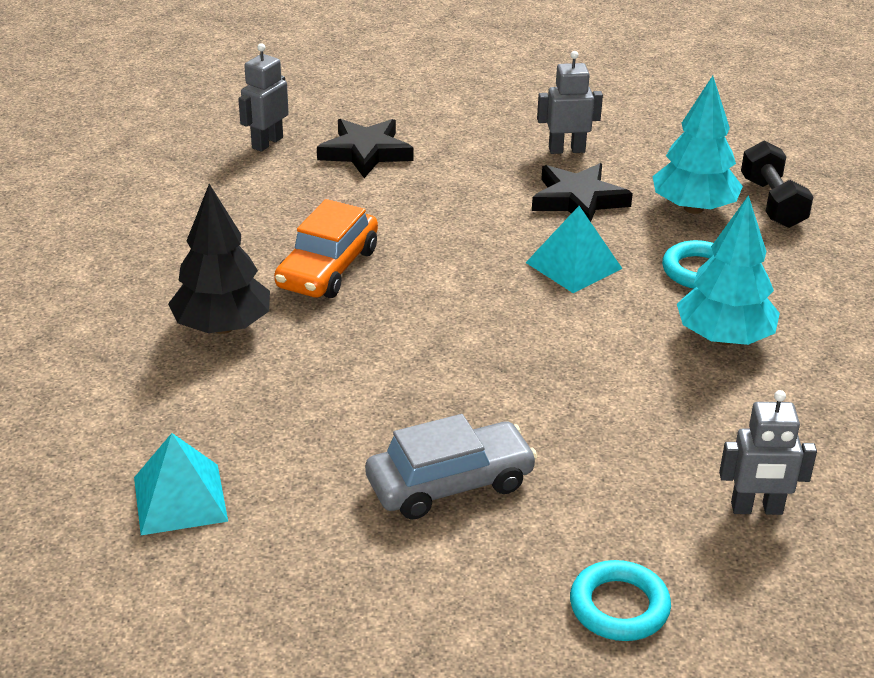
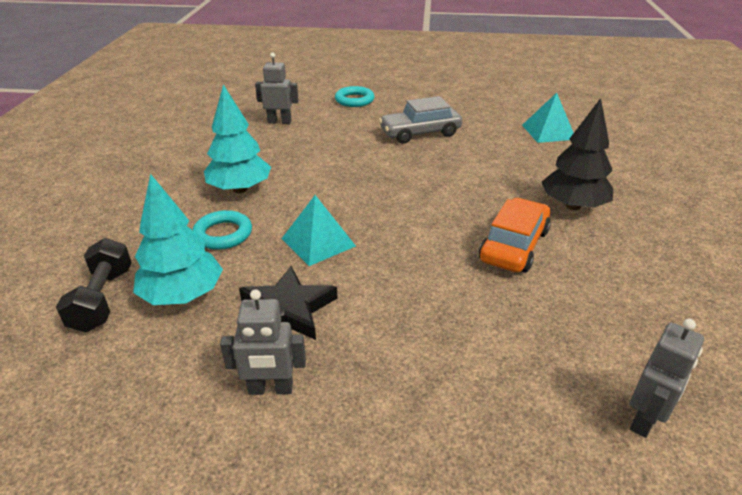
camera: 175 degrees left, 0 degrees up
black star [317,119,413,178] -> none

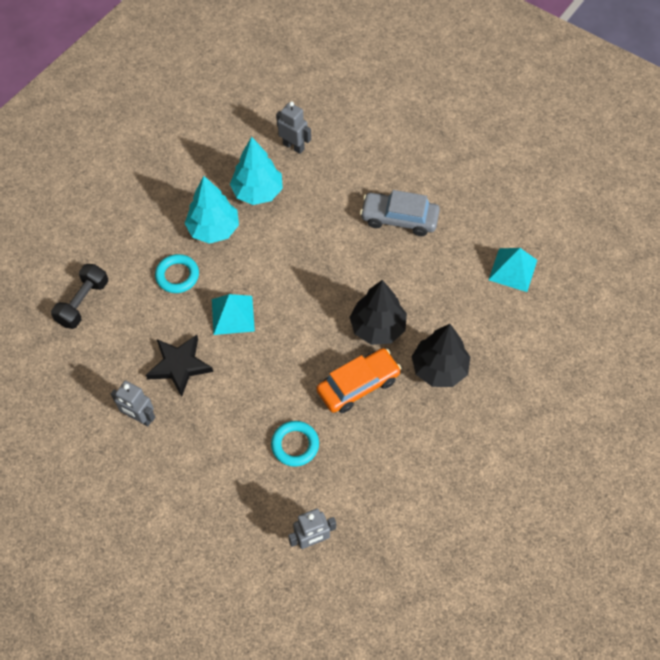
camera: 30 degrees right, 25 degrees up
turquoise tree [133,174,223,305] -> turquoise tree moved to [230,137,283,205]
turquoise ring [335,86,374,107] -> turquoise ring moved to [271,421,319,467]
none -> black tree [350,280,407,345]

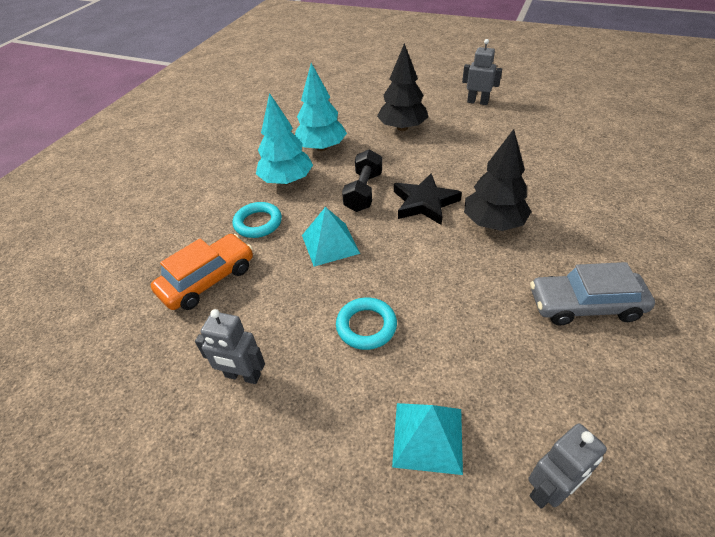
camera: 10 degrees left, 15 degrees down
black dumbbell [51,264,108,329] -> black dumbbell moved to [342,149,382,212]
black star [146,335,213,397] -> black star moved to [394,173,462,225]
turquoise ring [271,421,319,467] -> turquoise ring moved to [336,298,397,350]
grey robot [276,101,311,154] -> grey robot moved to [462,39,502,105]
orange car [317,348,401,413] -> orange car moved to [151,234,253,310]
grey car [360,190,440,236] -> grey car moved to [530,262,655,326]
black tree [412,324,470,387] -> black tree moved to [377,43,428,131]
turquoise pyramid [489,248,537,292] -> turquoise pyramid moved to [392,403,463,475]

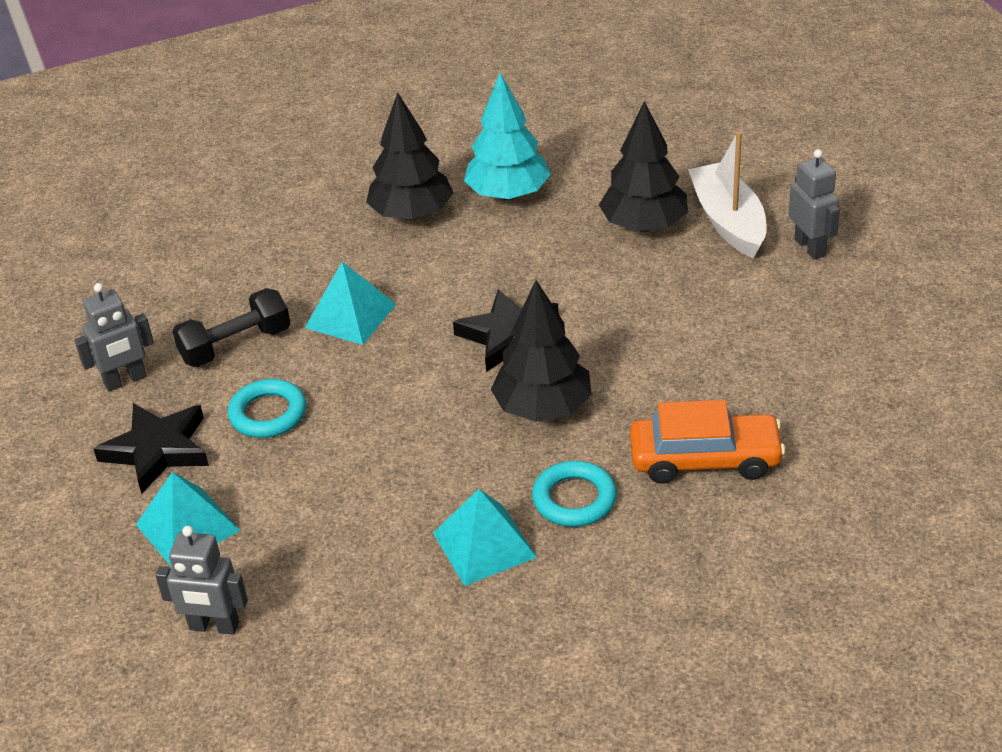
camera: 45 degrees right, 5 degrees down
orange car [151,234,253,310] -> orange car moved to [630,400,786,484]
grey robot [195,309,265,384] -> grey robot turned 90 degrees counterclockwise [75,283,154,391]
turquoise ring [233,202,282,238] -> turquoise ring moved to [532,461,617,527]
turquoise tree [256,93,313,185] -> black tree [366,92,453,220]
black dumbbell [342,149,382,212] -> black dumbbell moved to [172,288,290,367]
grey car [530,262,655,326] -> turquoise pyramid [433,489,537,586]
none -> black star [94,403,209,494]
none -> white boat [688,131,767,258]

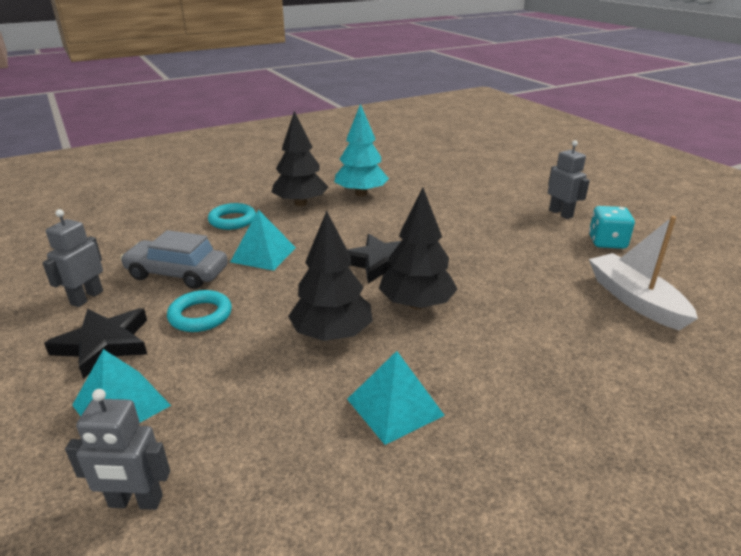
camera: 10 degrees left, 10 degrees down
grey robot [75,283,154,391] -> grey robot turned 150 degrees clockwise [42,209,103,307]
black dumbbell [172,288,290,367] -> grey car [120,230,228,289]
turquoise ring [532,461,617,527] -> turquoise ring moved to [208,203,256,230]
black tree [599,101,688,232] -> black tree moved to [288,211,373,341]
orange car [630,400,786,484] -> none
white boat [688,131,767,258] -> white boat moved to [589,216,698,331]
none -> turquoise dice [589,206,635,249]

